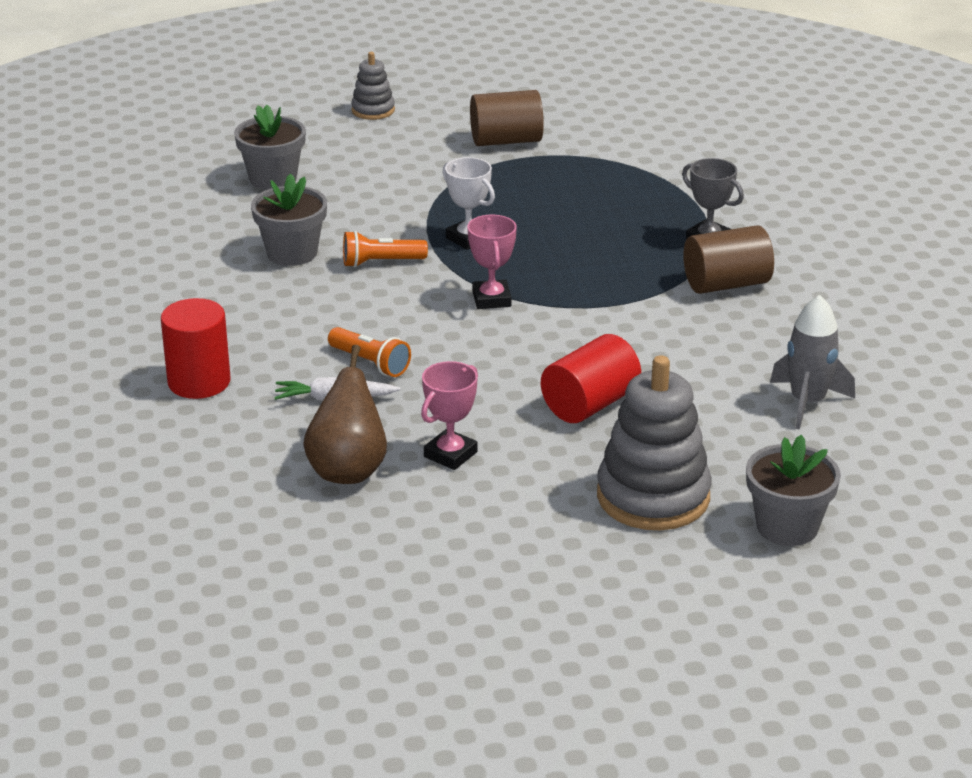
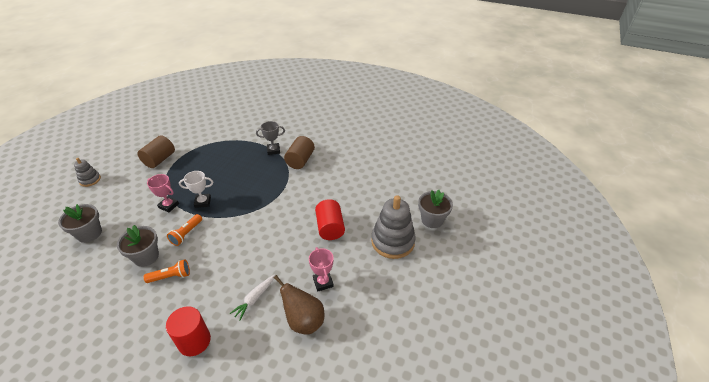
camera: 55 degrees left, 10 degrees up
orange flashlight [328,327,411,377] -> orange flashlight moved to [144,259,190,283]
pink trophy [467,215,517,309] -> pink trophy moved to [147,174,179,213]
grey rocket [770,295,855,430] -> none

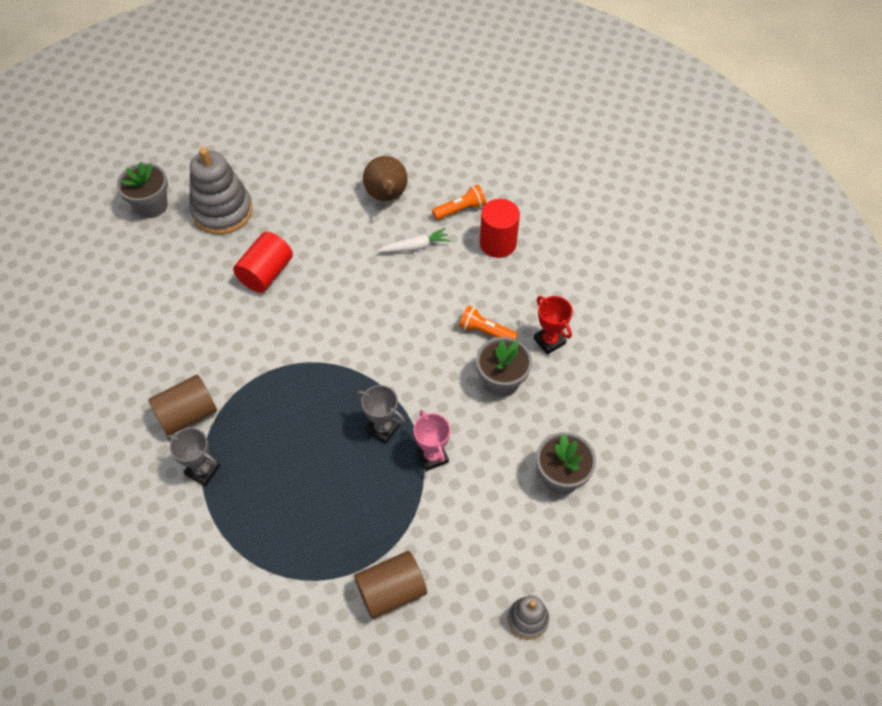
camera: 140 degrees left, 15 degrees up
orange flashlight [167,214,202,246] -> orange flashlight moved to [432,185,486,220]
white trophy [179,171,213,208] -> grey trophy [356,385,405,444]
pink trophy [309,247,334,291] -> none
none -> red trophy [534,296,573,355]

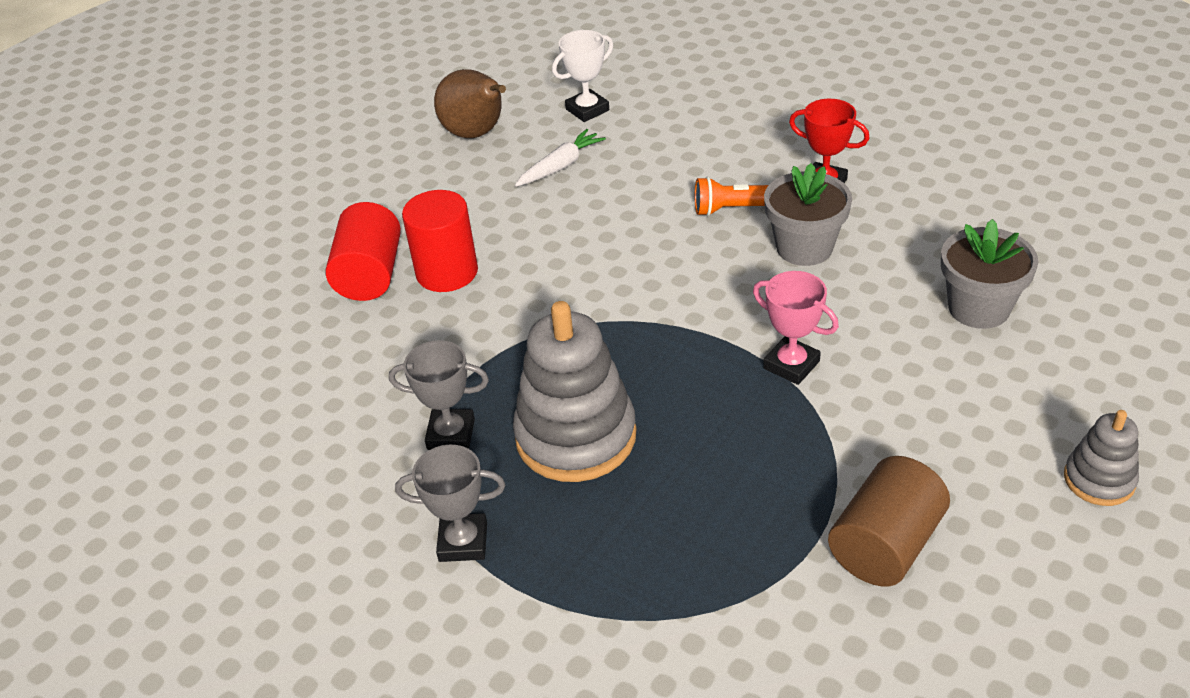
camera: 25 degrees left, 15 degrees down
grey flower pot [117,162,168,218] -> none
brown cylinder [148,375,217,435] -> none
grey stacking toy [190,147,253,235] -> grey stacking toy moved to [513,301,637,482]
grey trophy [356,385,405,444] -> grey trophy moved to [389,340,489,450]
orange flashlight [432,185,486,220] -> white trophy [552,30,613,122]
red cylinder [480,199,520,258] -> red cylinder moved to [402,190,478,292]

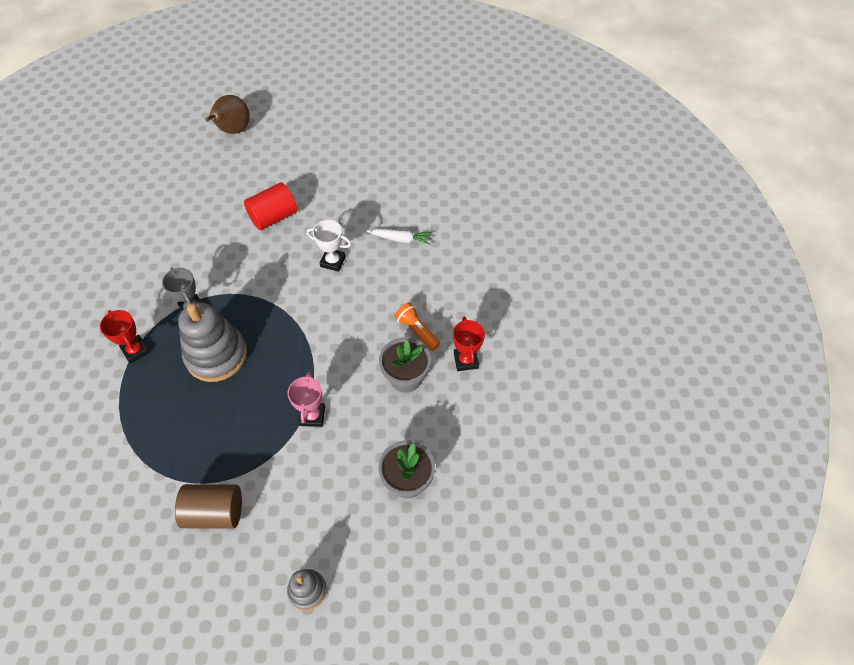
camera: 50 degrees right, 15 degrees up
grey trophy [395,445,506,562] -> red trophy [100,310,150,364]
red cylinder [402,190,478,292] -> none
brown pear [434,69,506,138] -> brown pear moved to [205,95,250,134]
white trophy [552,30,613,122] -> white trophy moved to [306,220,351,272]

